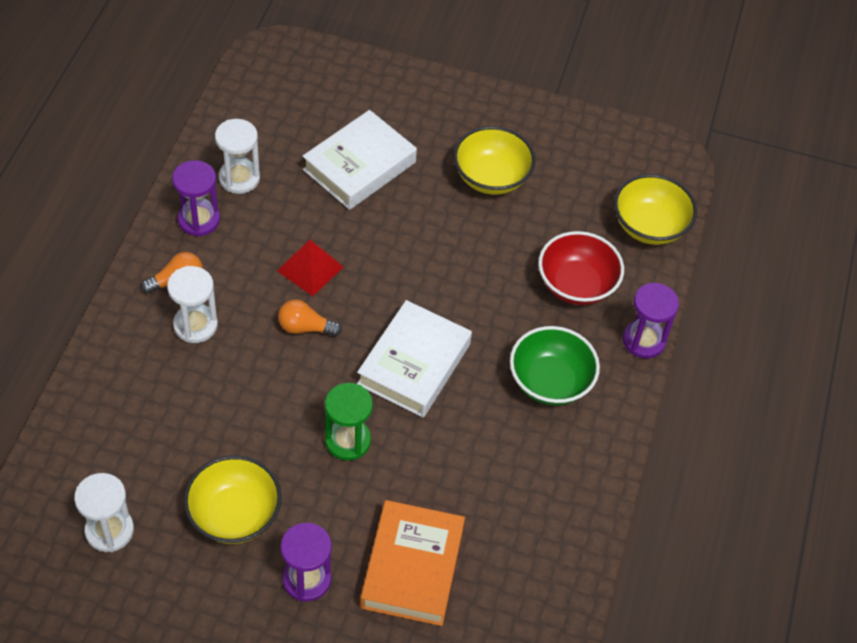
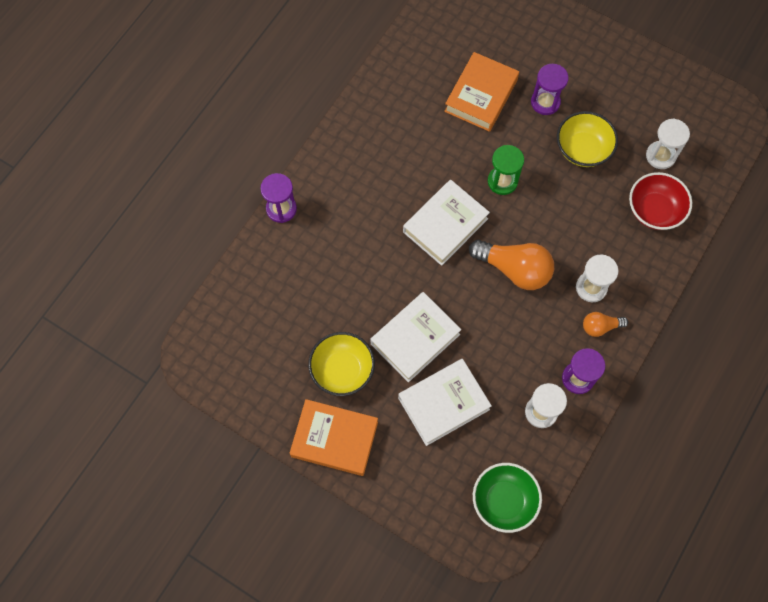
camera: 160 degrees left, 15 degrees up
red pyramid [277,240,343,296] -> none
orange light bulb [278,300,342,336] -> orange light bulb [469,240,554,290], size x1.89
green bowl [510,326,600,405] -> green bowl moved to [473,463,542,533]
red bowl [538,231,624,305] -> red bowl moved to [629,172,692,230]
yellow bowl [614,174,697,245] -> none
none -> orange book [290,399,378,476]
none -> white book [371,292,461,382]

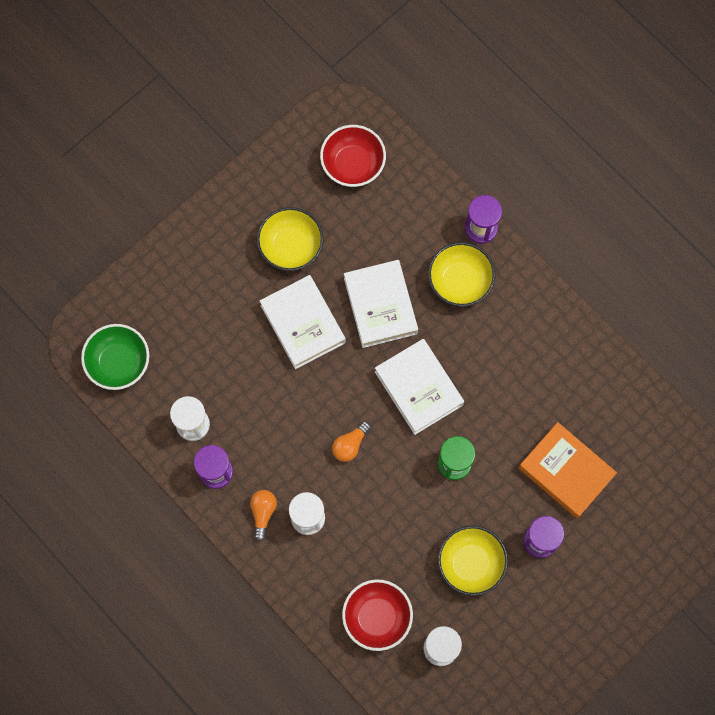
camera: 105 degrees right, 5 degrees up
orange book [290,399,378,476] -> none
white book [398,359,492,446] -> white book moved to [344,260,418,348]
orange light bulb [469,240,554,290] -> orange light bulb [332,421,371,462], size x0.53
none -> red bowl [320,125,386,187]
none -> yellow bowl [428,242,495,307]

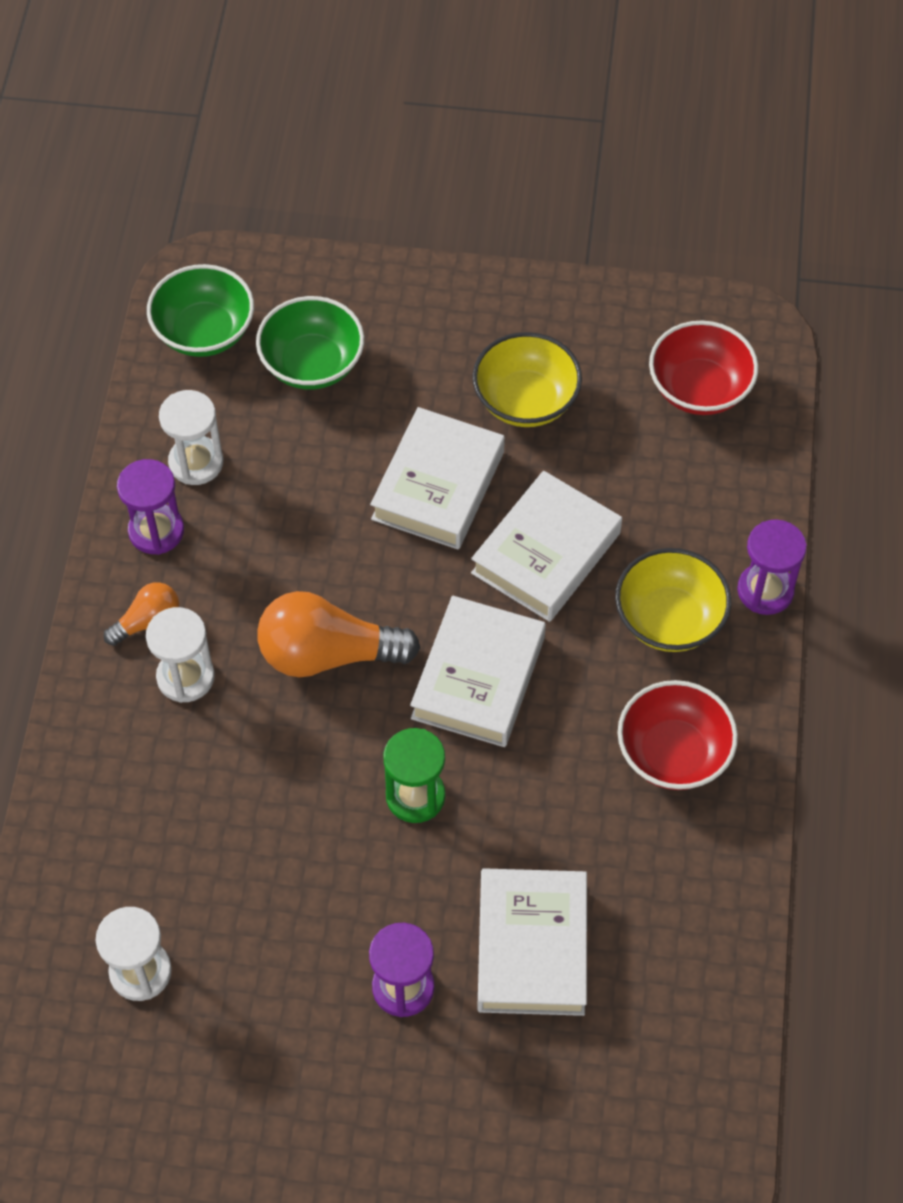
camera: 50 degrees right, 15 degrees down
orange light bulb [332,421,371,462] -> orange light bulb [257,591,420,677], size x1.89
red bowl [342,580,413,651] -> red bowl moved to [618,680,738,790]
yellow bowl [438,525,508,596] -> none
orange book [519,422,617,518] -> white book [477,868,587,1016]
none -> green bowl [256,296,364,390]

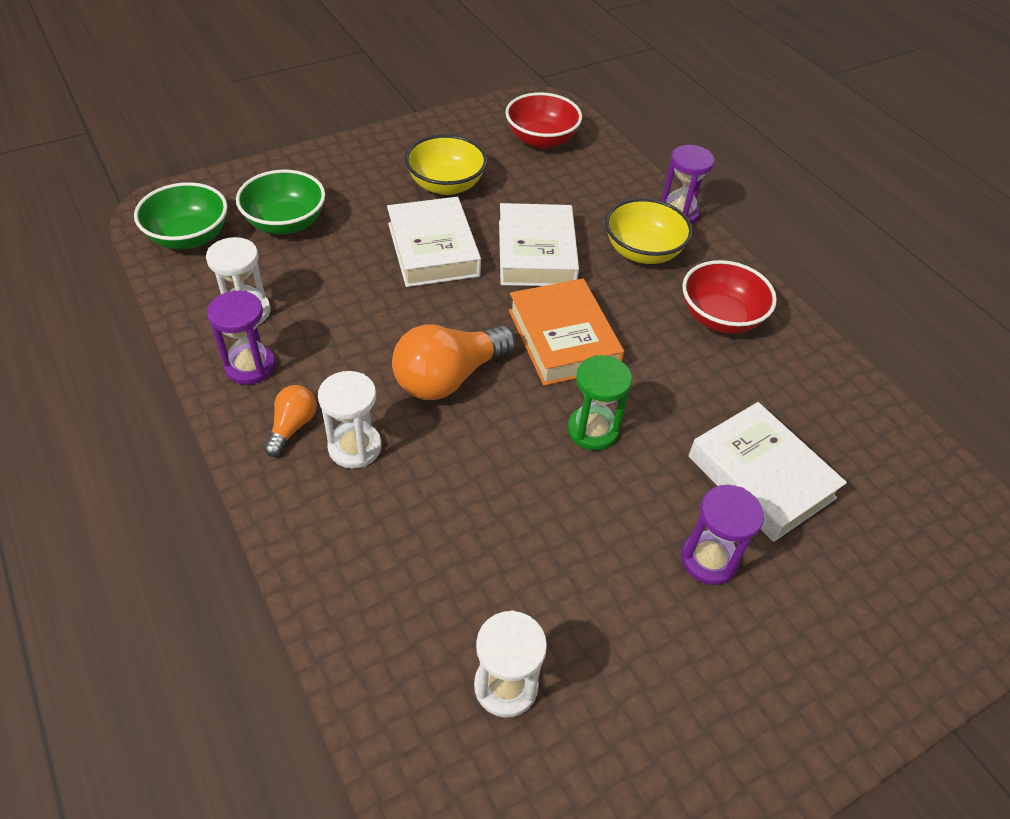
camera: 40 degrees left, 10 degrees down
white book [410,595,546,747] -> orange book [509,279,624,386]

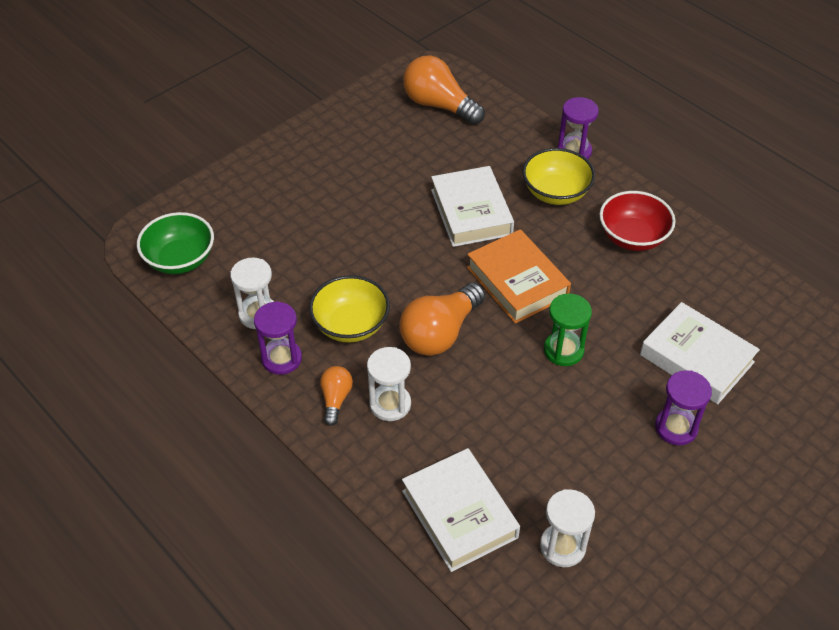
camera: 10 degrees left, 0 degrees up
green bowl [236,170,325,234] -> none
white book [387,197,481,287] -> white book moved to [402,448,520,572]
yellow bowl [405,135,487,195] -> yellow bowl moved to [309,275,390,343]
red bowl [505,92,582,149] -> orange light bulb [403,55,485,125]

